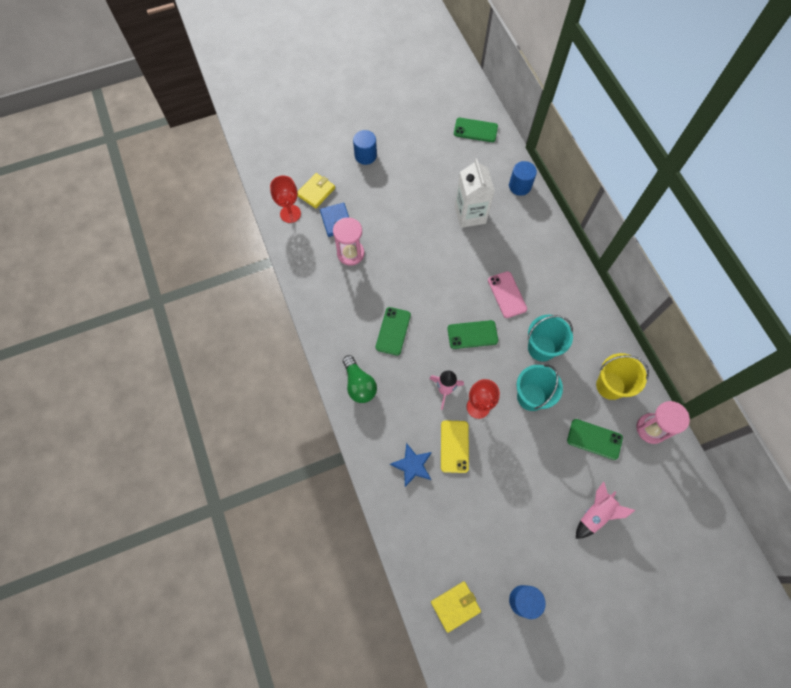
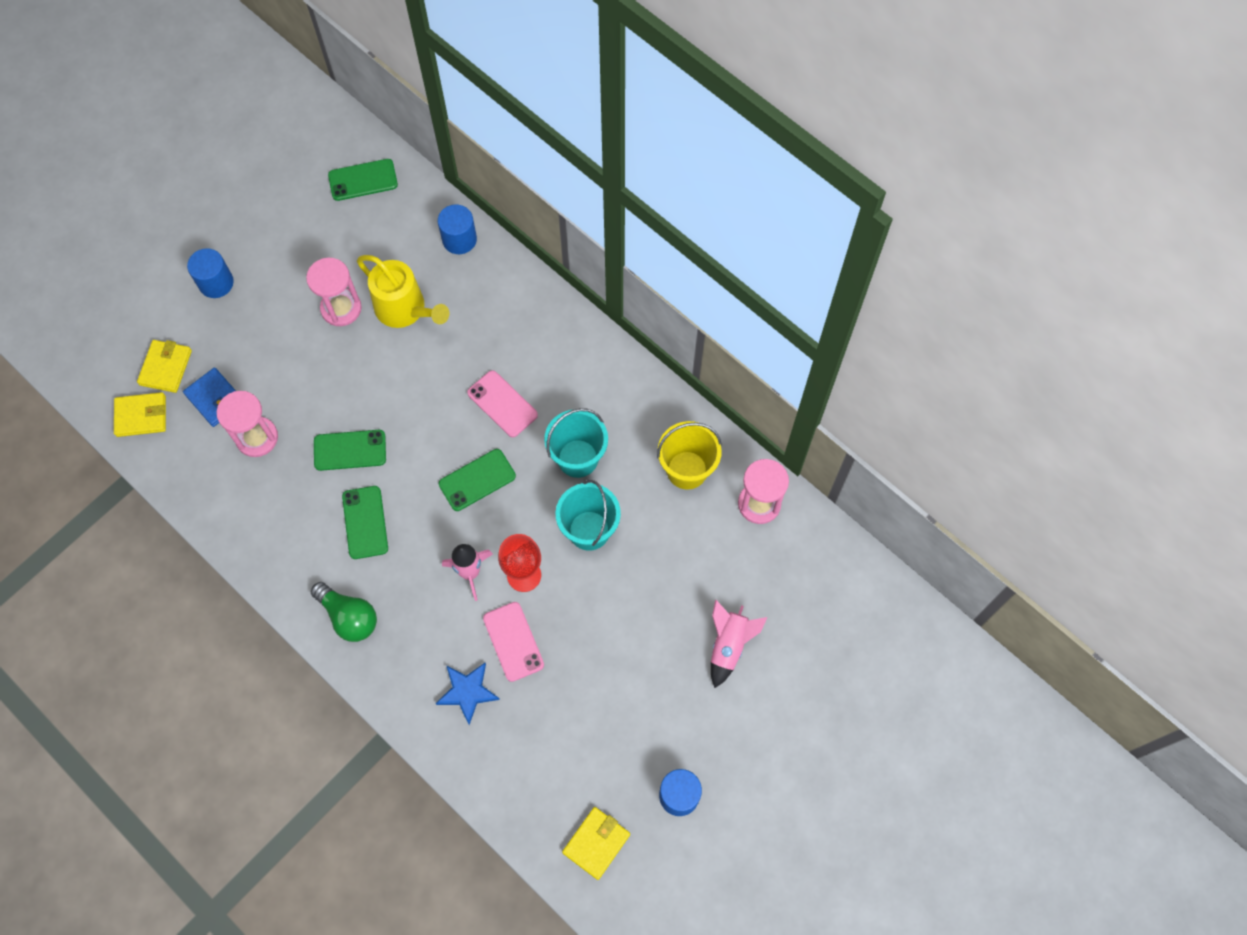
camera: 25 degrees left, 0 degrees up
red goblet [270,175,301,223] -> yellow wallet [114,392,166,437]
yellow phone [441,420,469,473] -> pink phone [483,602,544,682]
white carton [455,159,495,228] -> yellow watering can [357,255,449,328]
green phone [567,419,623,460] -> green phone moved to [314,430,386,471]
none -> pink hourglass [306,258,362,326]

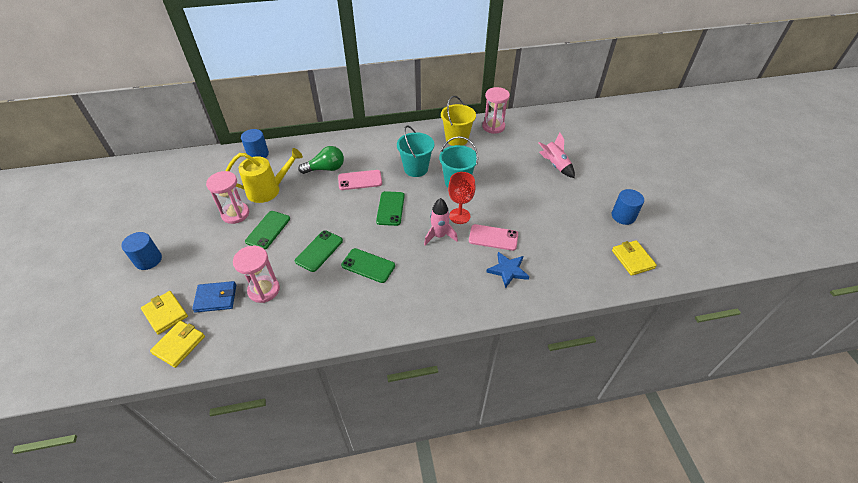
camera: 55 degrees left, 20 degrees down
green light bulb [311,582,377,642] -> green light bulb moved to [298,146,344,174]
green phone [328,159,398,201] -> green phone moved to [245,211,290,249]

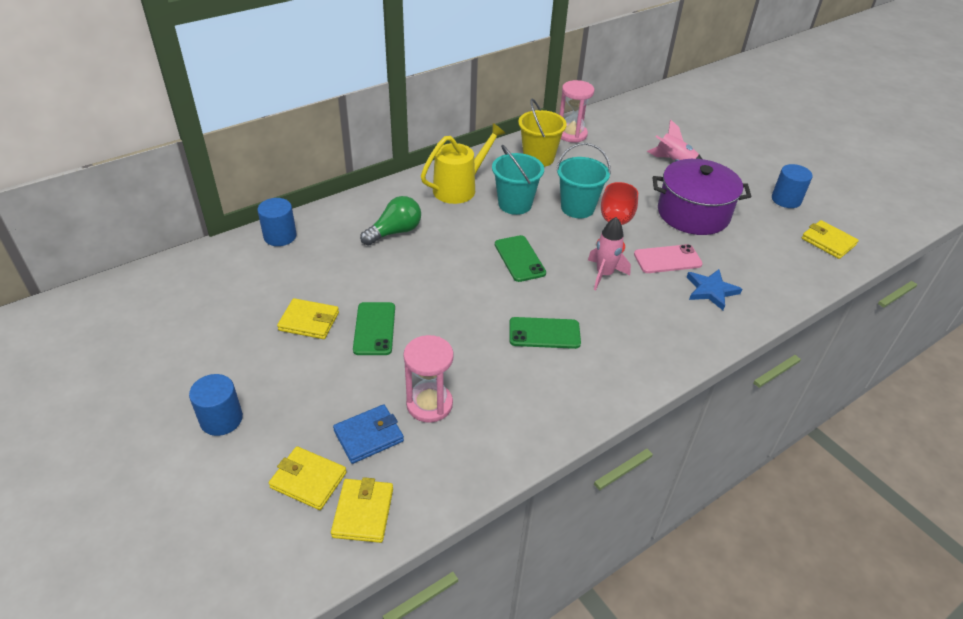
camera: 25 degrees left, 5 degrees down
pink hourglass [206,171,249,224] -> yellow wallet [277,298,339,339]
yellow watering can [225,148,303,203] -> yellow watering can moved to [421,123,506,204]
green phone [295,230,343,272] -> none
pink phone [338,170,382,190] -> none
none -> purple pot [653,159,751,235]

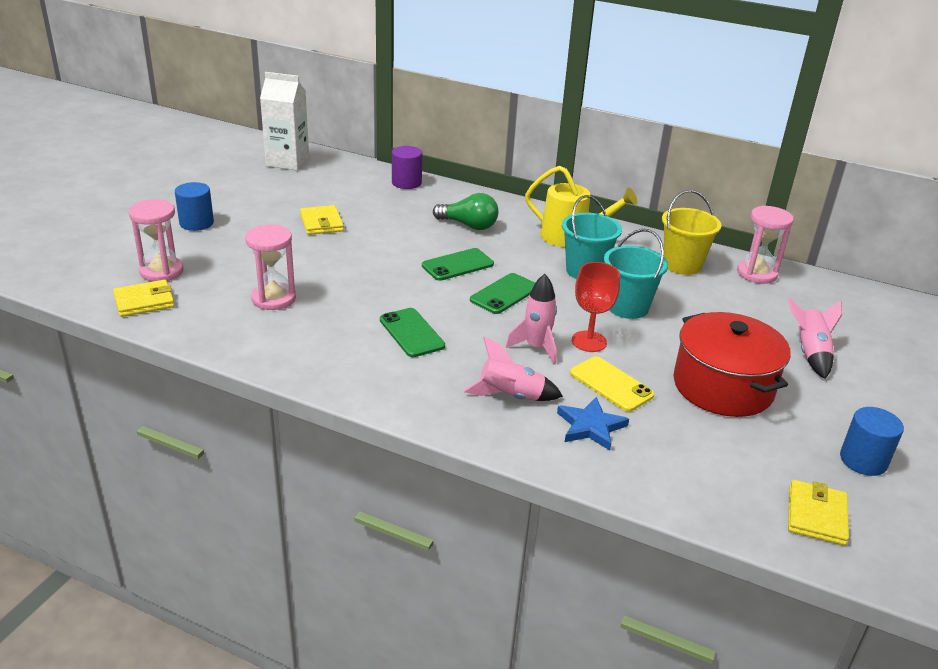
camera: 60 degrees right, 10 degrees down
blue cylinder [258,198,297,246] -> purple cylinder [392,146,422,189]
yellow wallet [269,446,347,510] -> pink hourglass [128,199,184,282]
blue wallet [333,404,404,464] -> none
green phone [353,302,395,355] -> green phone moved to [422,248,494,281]
pink phone [634,244,703,273] -> yellow phone [570,356,655,412]
purple pot [653,159,751,235] -> red pot [674,312,791,417]
none -> white carton [260,72,309,170]
none -> pink rocket [464,336,563,401]

